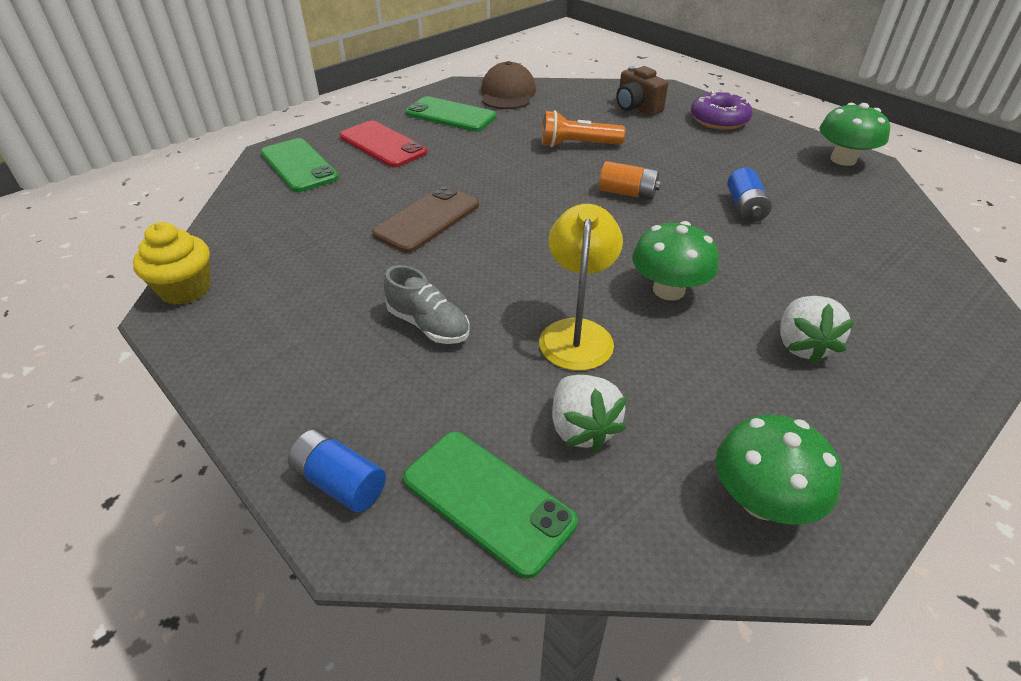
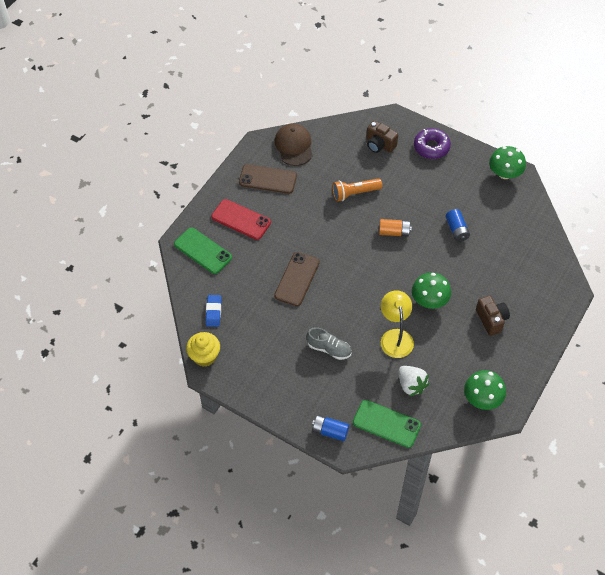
camera: 15 degrees left, 15 degrees up
green phone [405,96,496,132] -> brown phone [239,164,297,194]
white strawberry [780,296,855,364] -> brown camera [476,296,510,336]
none -> blue eraser [206,295,221,327]

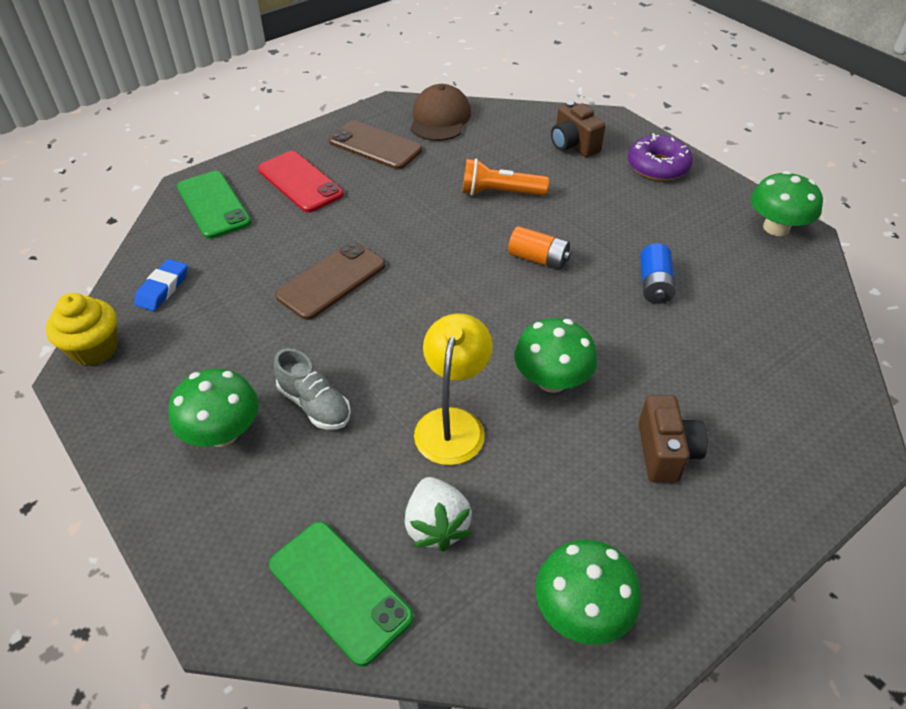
camera: 20 degrees right, 10 degrees down
blue battery [312,415,349,441] -> none
none -> green mushroom [168,369,258,447]

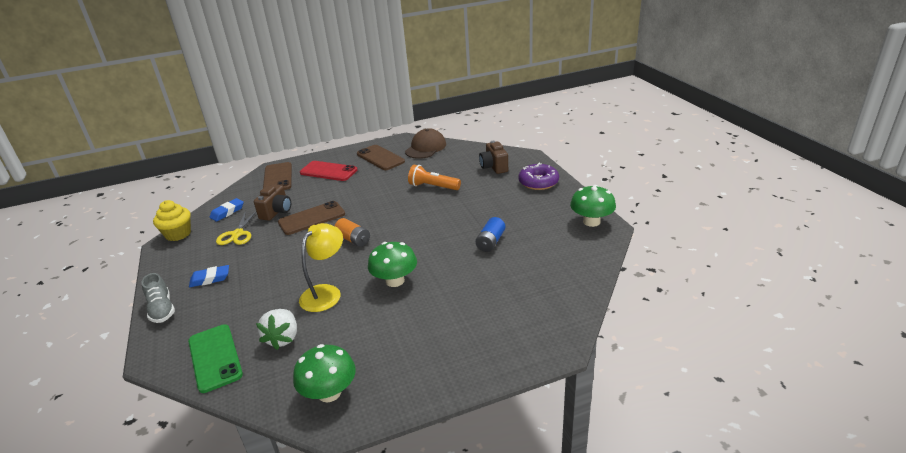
camera: 20 degrees right, 15 degrees down
green mushroom [168,369,258,447] -> blue eraser [189,265,229,287]
green phone [177,171,251,239] -> brown phone [263,162,292,190]
red phone [258,151,344,213] -> red phone turned 45 degrees counterclockwise [300,161,357,181]
grey shoe [274,348,351,430] -> grey shoe moved to [142,273,175,323]
orange battery [508,226,571,270] -> orange battery moved to [335,218,370,247]
brown camera [638,395,708,483] -> brown camera moved to [254,184,291,221]
none -> yellow scissors [216,211,256,245]

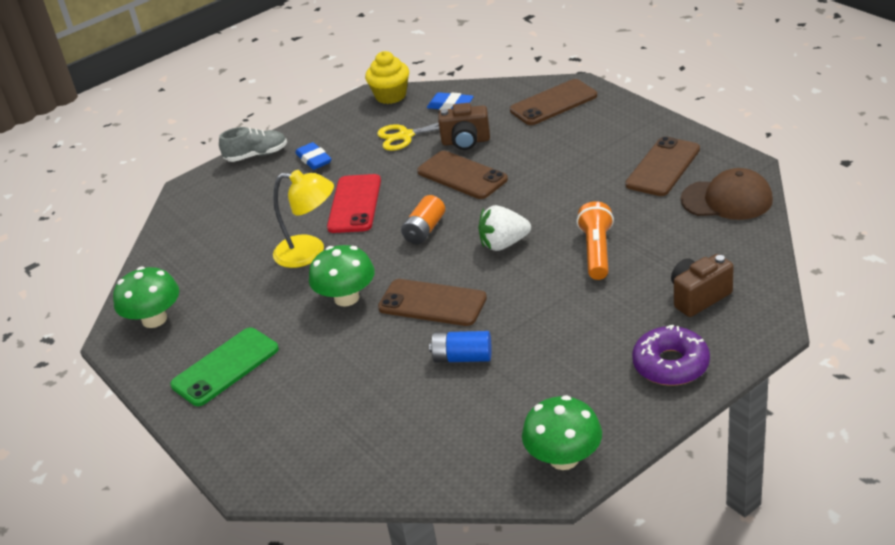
camera: 75 degrees right, 5 degrees up
grey shoe [142,273,175,323] -> grey shoe turned 150 degrees counterclockwise [219,127,287,162]
green phone [188,324,243,393] -> green phone moved to [170,328,279,406]
white strawberry [256,309,297,350] -> white strawberry moved to [478,205,531,251]
red phone [300,161,357,181] -> red phone moved to [327,174,381,233]
none -> brown phone [378,279,487,326]

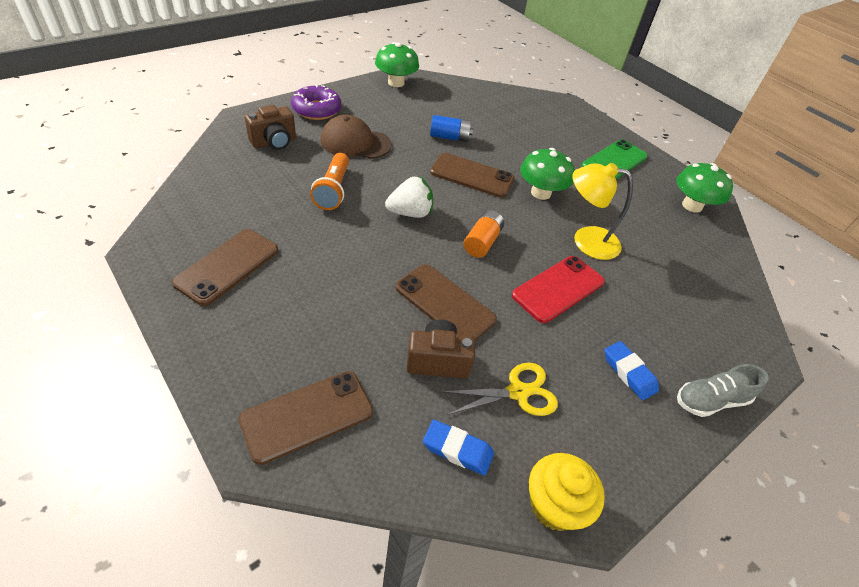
camera: 170 degrees right, 10 degrees up
red phone [327,174,381,233] -> red phone turned 45 degrees clockwise [512,256,605,323]
brown cap [681,168,773,220] -> brown cap moved to [320,115,392,159]

